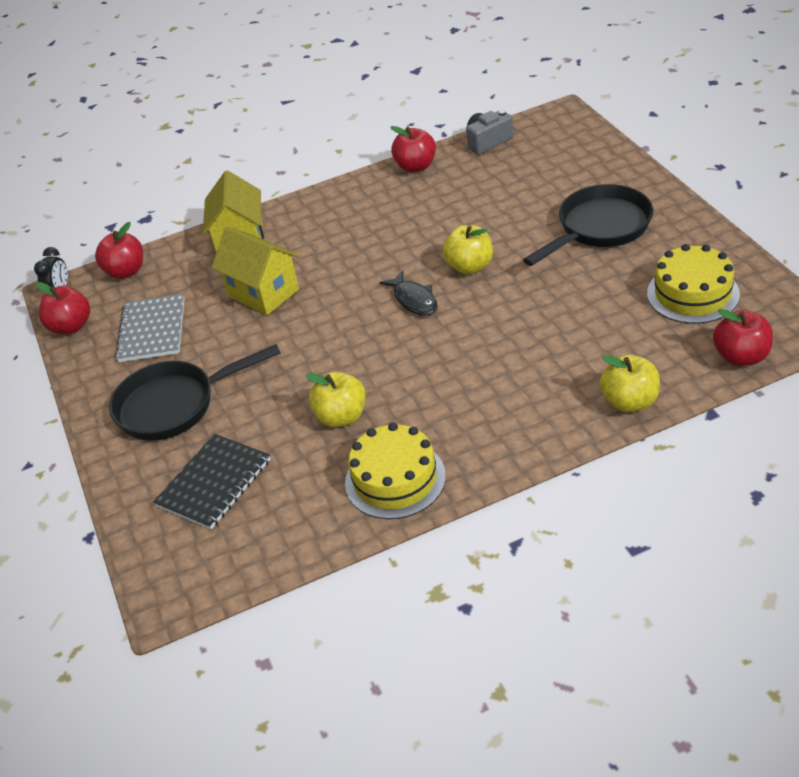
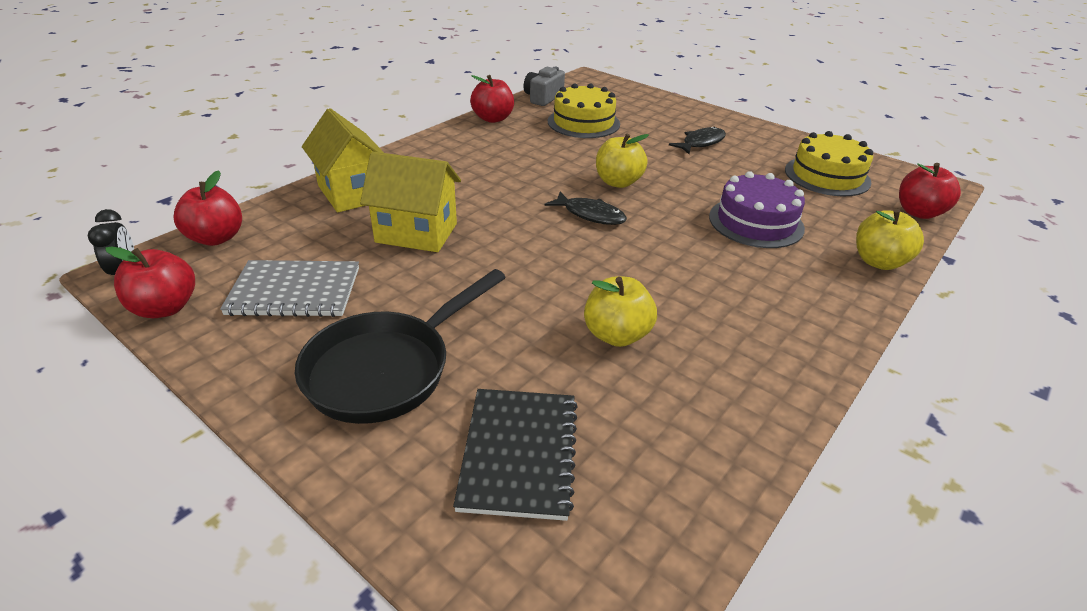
camera: 35 degrees left, 5 degrees down
grey notebook [115,294,185,362] -> grey notebook turned 60 degrees counterclockwise [220,260,359,317]
yellow cake [345,423,446,519] -> yellow cake moved to [548,83,620,138]
black pan [523,184,653,266] -> black fish [669,126,726,154]
none -> purple cake [709,171,805,248]

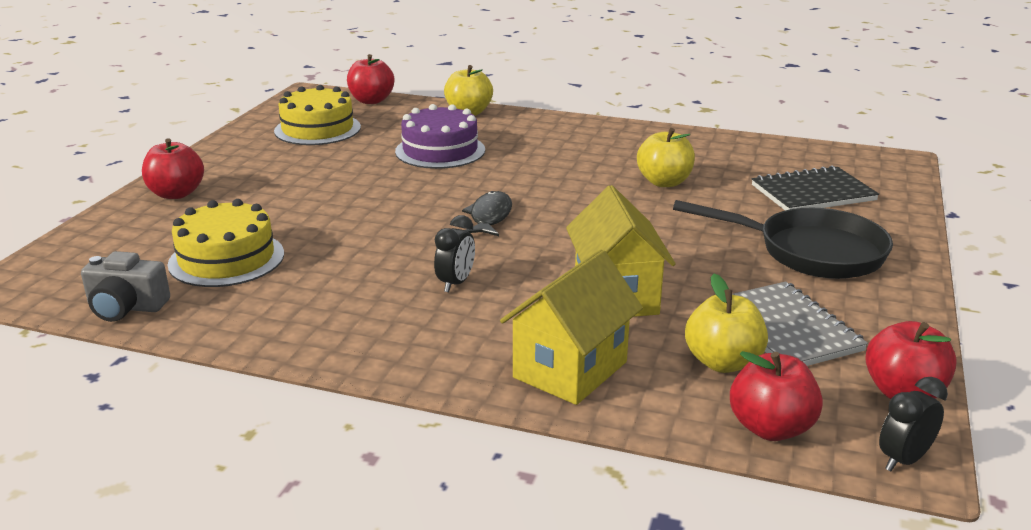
camera: 110 degrees left, 10 degrees down
red apple [470,75,514,123] -> red apple moved to [142,138,204,199]
yellow apple [596,133,649,188] -> yellow apple moved to [685,274,768,373]
black fish [669,126,726,154] -> none
none -> black clock [434,215,475,292]

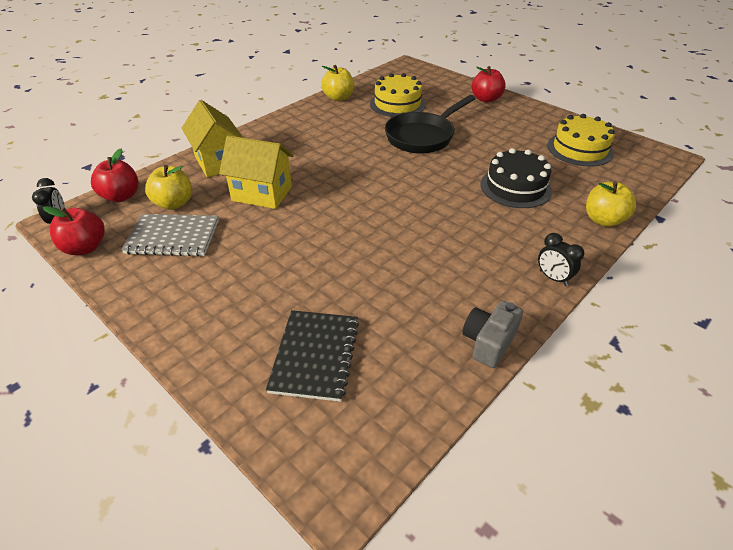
camera: 115 degrees right, 15 degrees up
grey camera [81,251,170,322] -> grey camera moved to [462,301,523,368]
red apple [347,54,394,104] -> none
purple cake [395,104,485,169] -> black cake [480,148,552,208]
black clock [434,215,475,292] -> black clock moved to [538,233,584,286]
black fish [462,191,512,236] -> none
yellow apple [637,128,695,187] -> yellow apple moved to [321,65,355,101]
black pan [673,200,893,279] -> black pan moved to [385,95,476,153]

